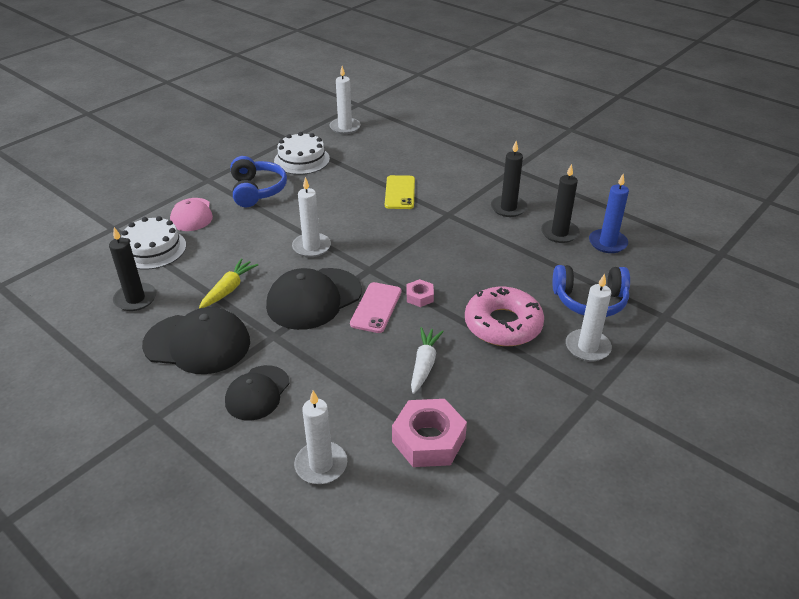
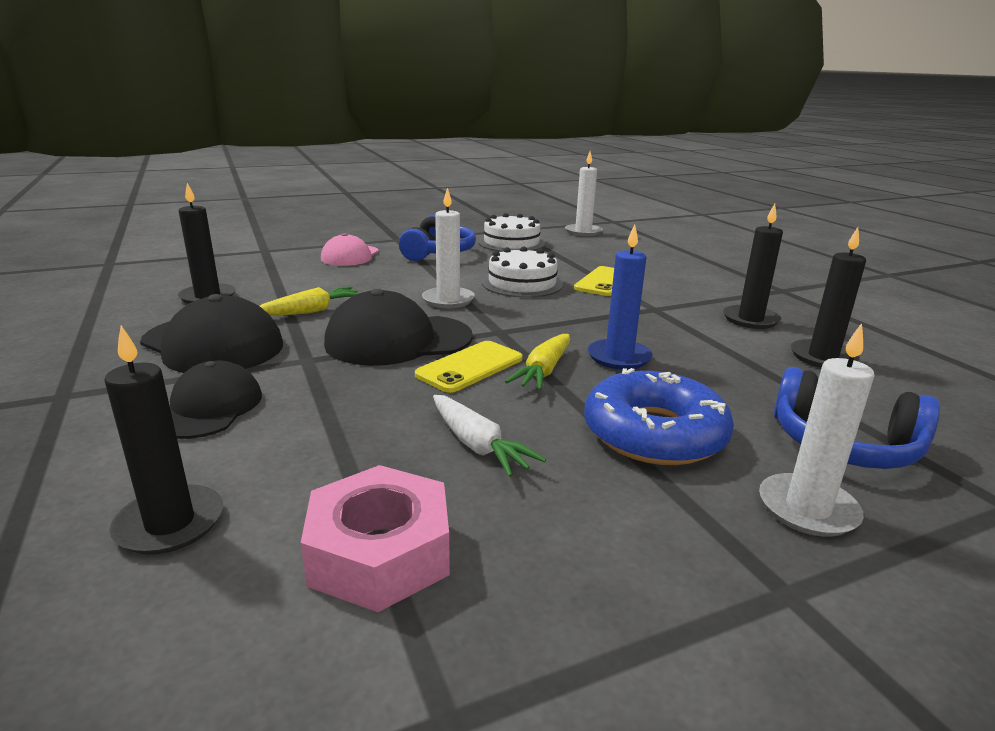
camera: 25 degrees right, 15 degrees down
white cake [121,216,186,270] -> white cake moved to [482,246,563,298]
black cap [225,365,290,421] -> black cap turned 135 degrees clockwise [170,360,262,439]
white candle [294,390,347,484] -> black candle [104,326,223,555]
pink phone [350,282,401,333] -> yellow phone [415,341,522,393]
pink nut [407,279,434,307] -> yellow carrot [505,334,570,390]
white carrot [411,327,444,394] -> white carrot turned 105 degrees clockwise [433,395,546,477]
pink donut [465,287,544,346] -> blue donut [584,368,734,465]
blue candle [589,174,629,253] -> blue candle moved to [588,224,652,370]

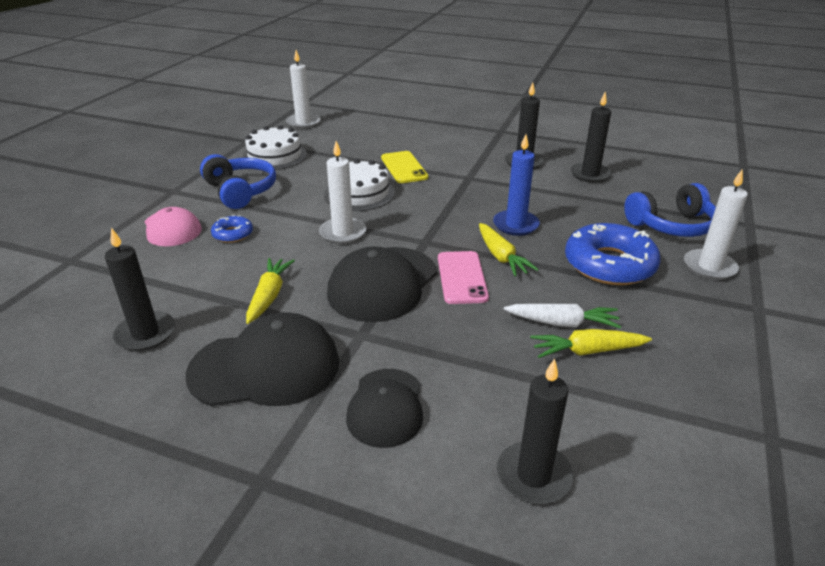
camera: 45 degrees left, 10 degrees up
black cap [170,360,262,439] -> black cap turned 135 degrees counterclockwise [346,369,423,448]
pink nut [301,465,450,612] -> none
yellow phone [415,341,522,393] -> pink phone [438,251,489,304]
none -> blue donut [211,215,253,243]
none -> yellow carrot [530,329,652,358]

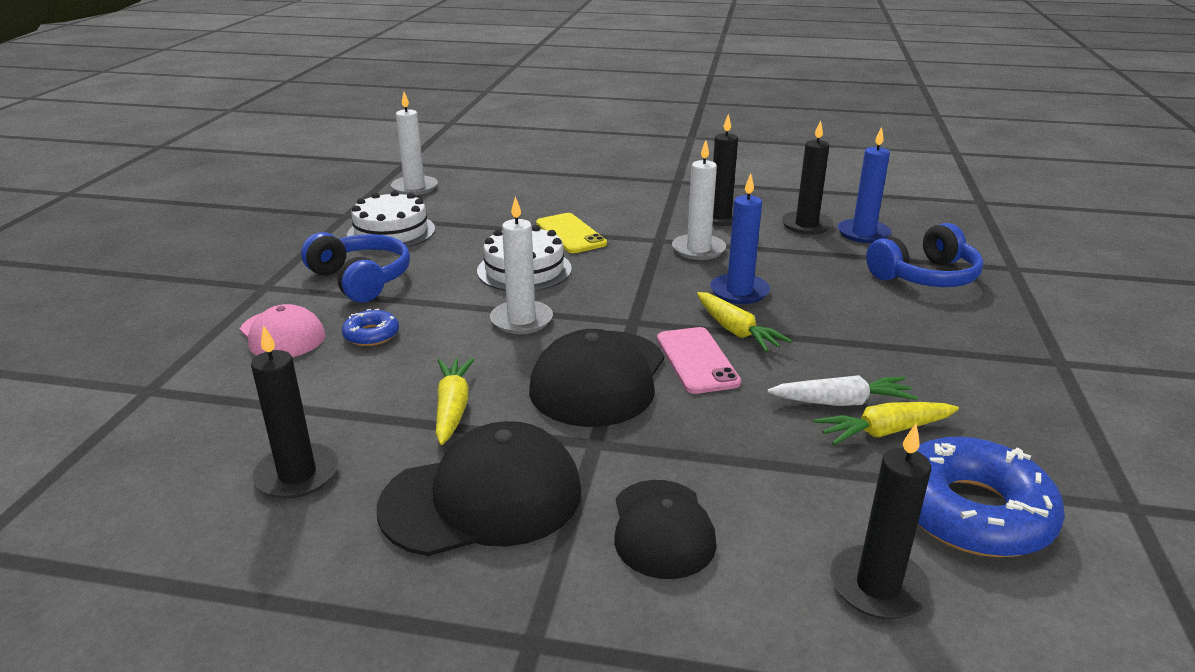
camera: 10 degrees left, 5 degrees down
blue donut [565,223,661,285] -> blue donut moved to [917,436,1065,557]
white candle [684,170,748,280] -> white candle moved to [672,140,726,260]
none -> blue candle [838,127,891,243]

